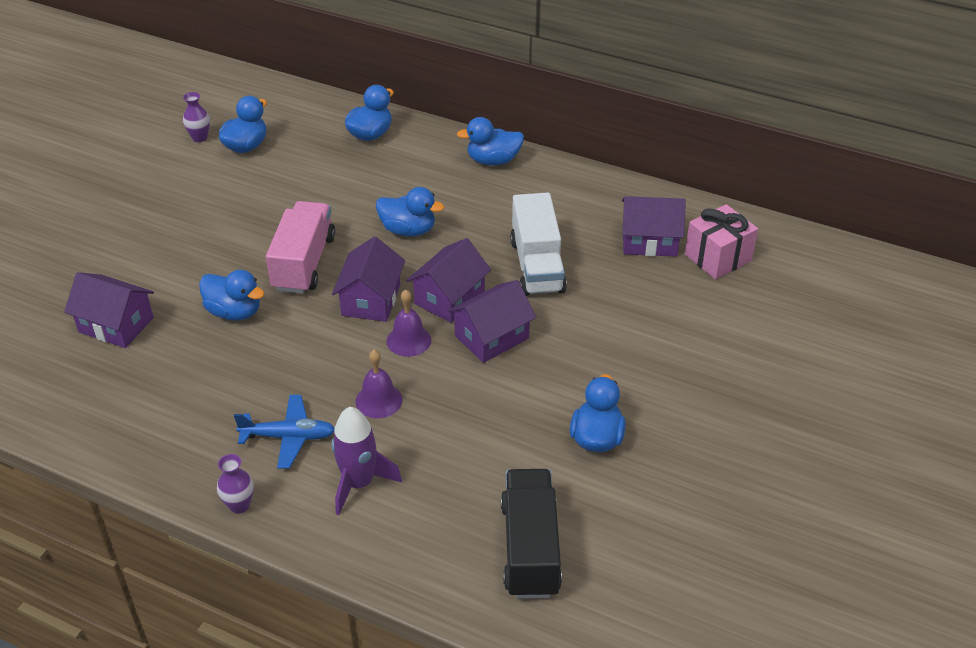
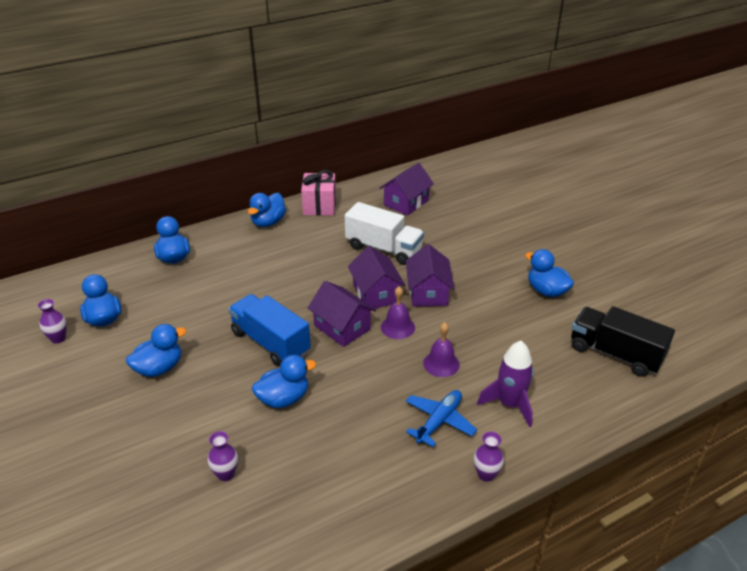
camera: 55 degrees left, 5 degrees down
purple house [64,272,154,348] -> purple vase [208,431,238,481]
pink truck [266,201,335,294] -> blue truck [228,294,311,366]
blue duck [376,187,444,236] -> blue duck moved to [126,324,186,377]
pink gift [685,204,758,279] -> pink gift moved to [301,170,336,216]

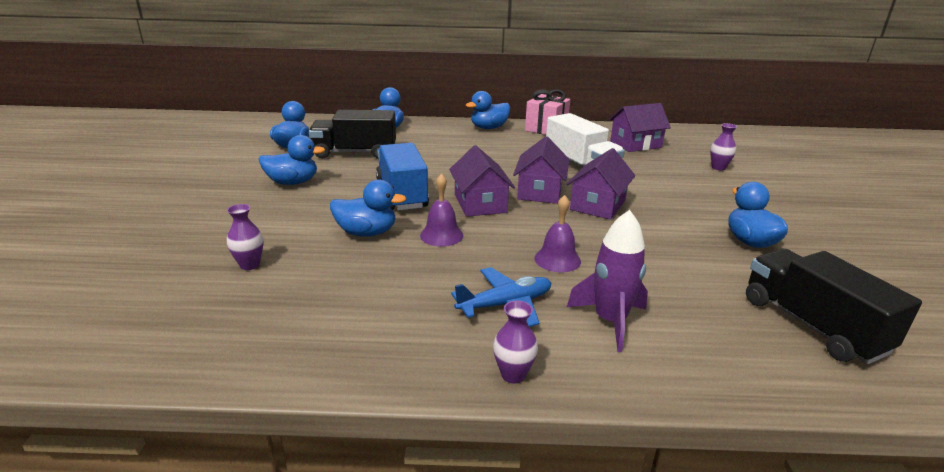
camera: 30 degrees right, 10 degrees down
purple vase [37,299,67,344] -> purple vase moved to [710,123,737,171]
purple bell [381,287,415,339] -> purple bell moved to [420,174,463,247]
none -> black truck [309,110,396,159]

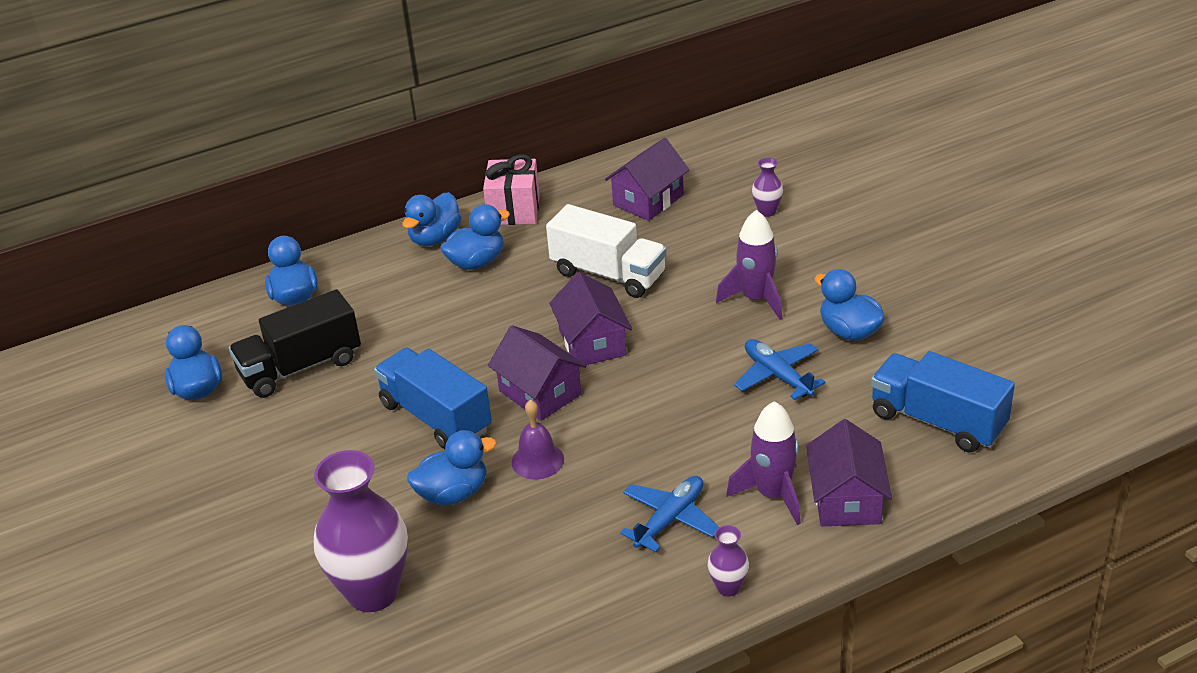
camera: 25 degrees left, 10 degrees up
purple vase [227,204,263,270] -> purple vase [314,450,408,612], size x2.25
blue duck [259,135,325,185] -> blue duck moved to [440,204,510,270]
purple bell [534,195,581,272] -> none
purple house [567,148,635,220] -> purple house moved to [806,419,892,527]
black truck [746,249,922,364] -> blue truck [871,351,1015,453]
none -> purple rocket [716,210,783,320]
none -> blue plane [734,339,826,400]

